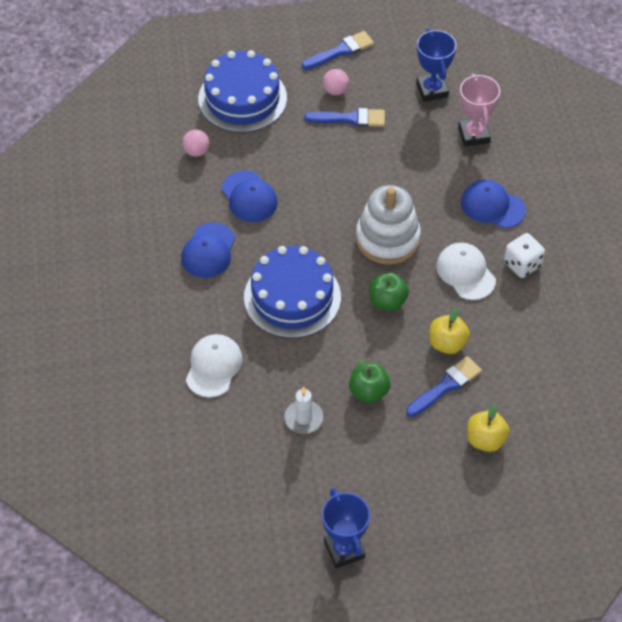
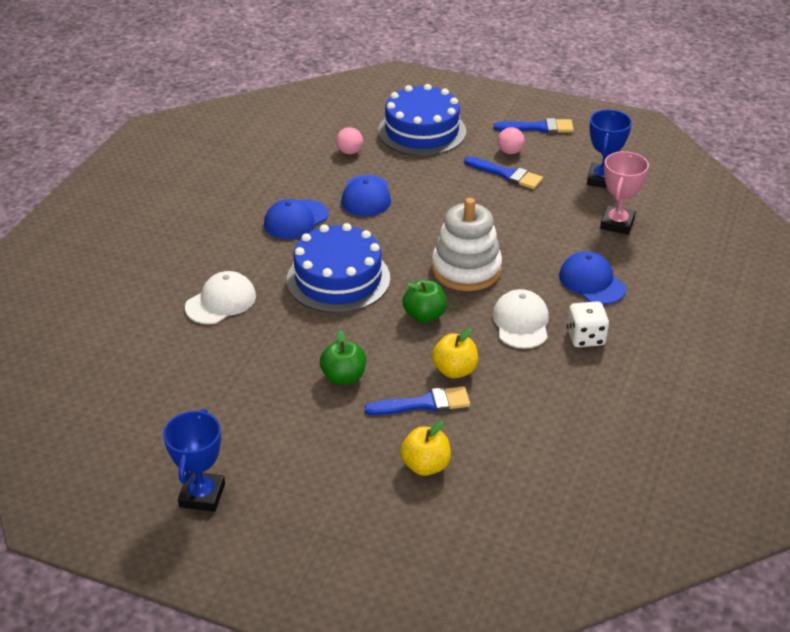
camera: 30 degrees right, 15 degrees down
white candle [284,386,323,434] -> none

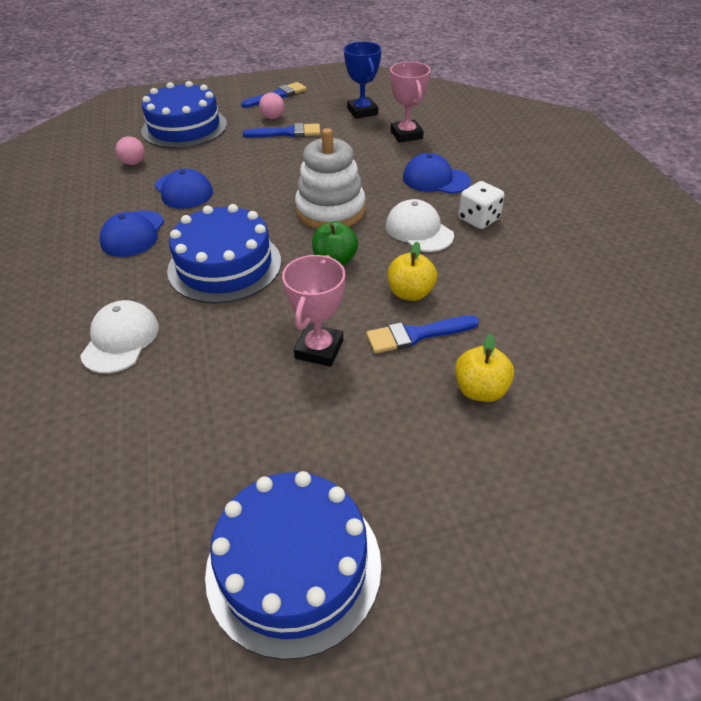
camera: 35 degrees left, 5 degrees up
blue trophy [163,409,225,512] -> blue cake [205,471,381,660]
green apple [320,330,366,385] -> pink trophy [282,255,345,367]
blue brush [364,386,470,415] -> blue brush turned 150 degrees counterclockwise [366,315,479,353]

